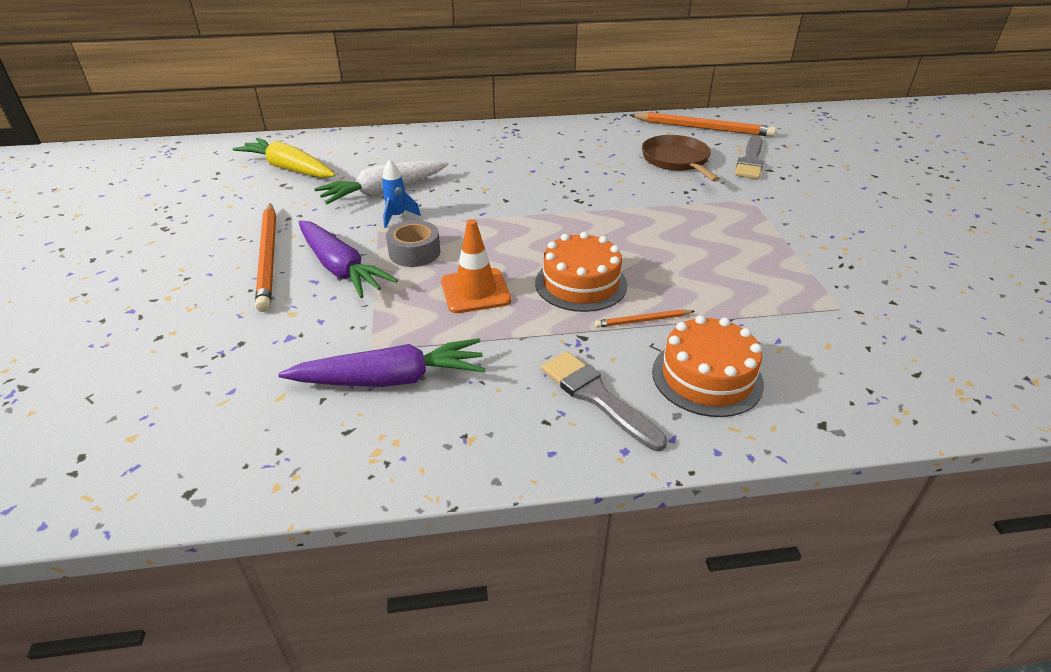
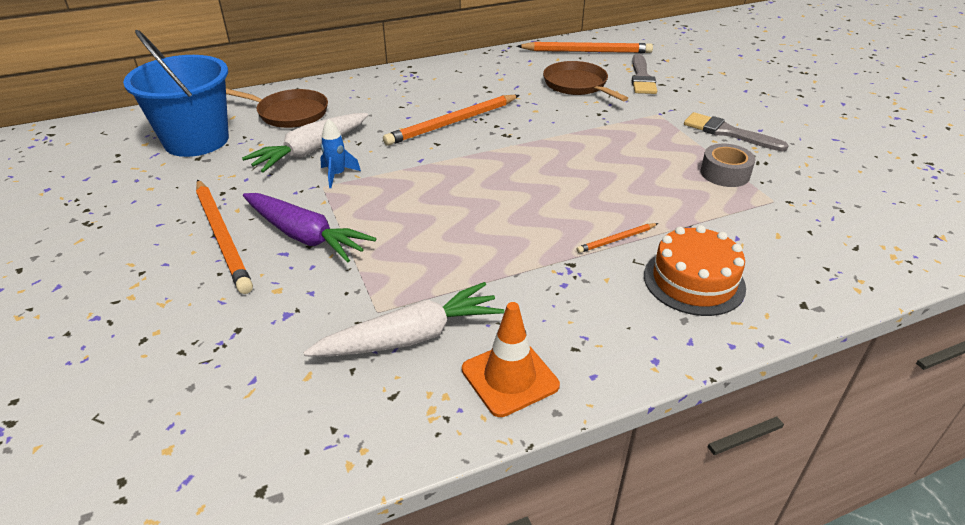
camera: 15 degrees left, 0 degrees up
yellow carrot [233,138,335,178] -> blue bucket [123,30,229,157]
purple carrot [278,338,485,387] -> white carrot [303,282,504,357]
grey tape [386,220,440,267] -> grey tape moved to [701,144,756,187]
orange traffic cone [441,219,511,313] -> orange traffic cone moved to [462,302,560,417]
orange cake [535,232,627,312] -> none
grey brush [541,351,667,451] -> grey brush moved to [684,112,789,151]
none -> brown pan [226,88,328,128]
none -> orange pencil [383,95,519,146]

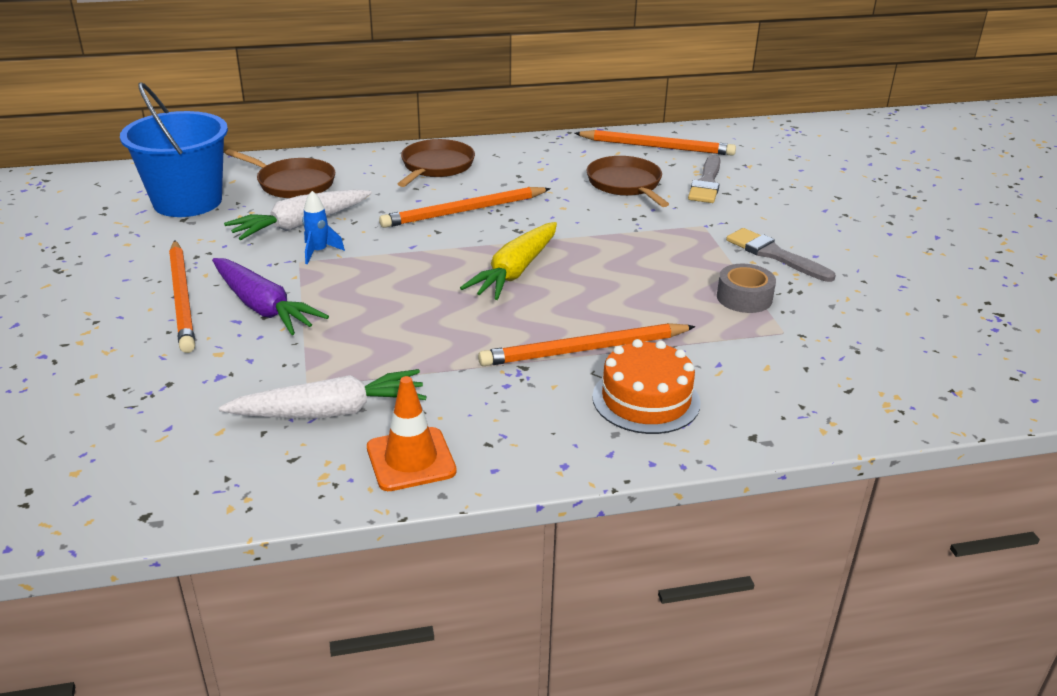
camera: 10 degrees right, 5 degrees down
orange pencil [577,223,658,253] -> orange pencil [478,323,696,366], size x2.13
none -> brown pan [398,139,475,187]
none -> yellow carrot [460,222,557,300]

